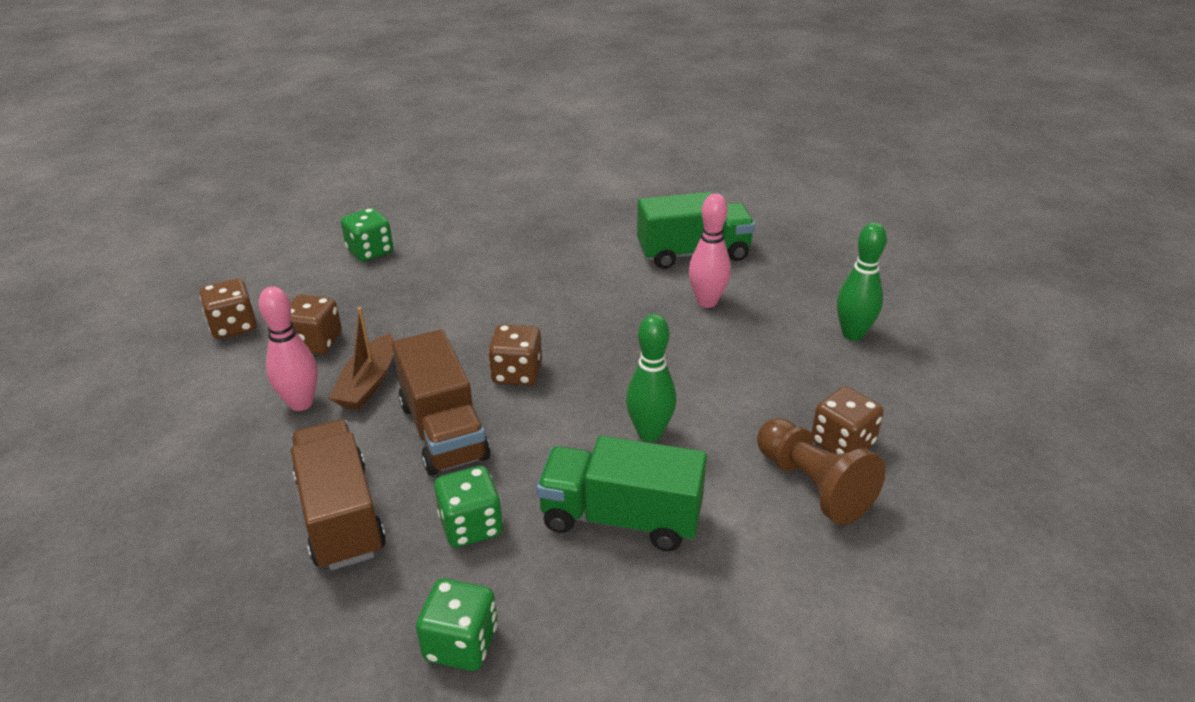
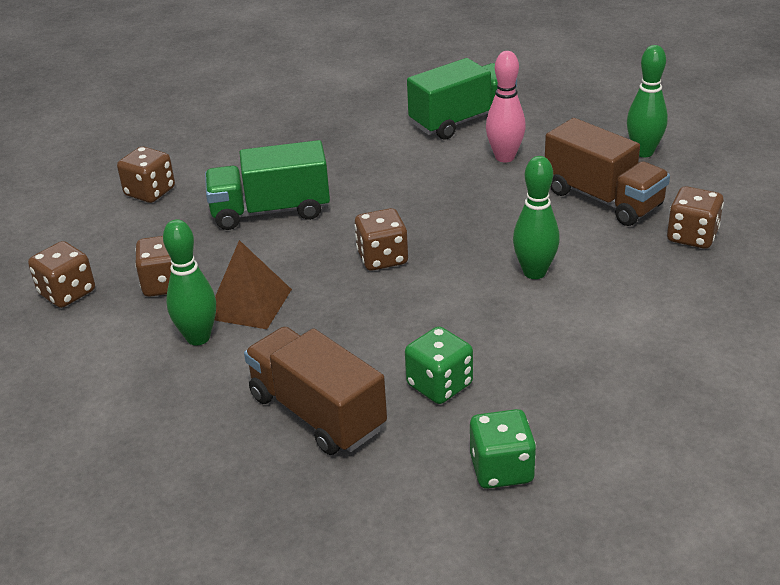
camera: 20 degrees left, 0 degrees up
pink bowling pin [258,286,318,411] -> green bowling pin [163,219,216,346]
brown boat [329,307,394,410] -> brown pyramid [215,240,292,329]
green dice [341,208,393,262] -> brown dice [117,146,175,203]
brown truck [392,329,490,476] -> brown truck moved to [545,118,670,226]
green truck [536,436,707,551] -> green truck moved to [205,140,330,230]
brown pawn [757,418,886,525] -> none

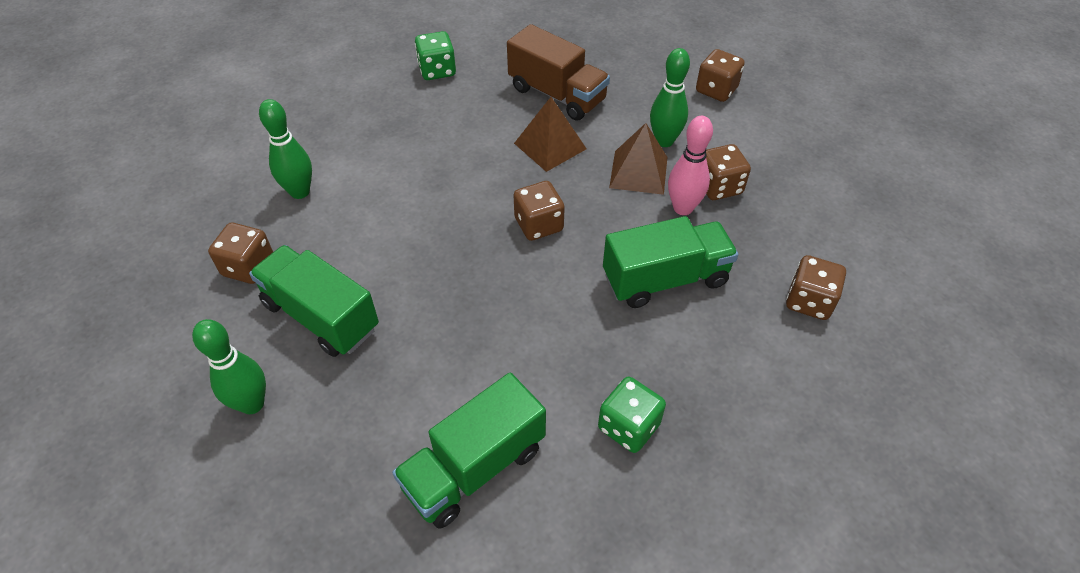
camera: 170 degrees right, 15 degrees up
brown dice [28,241,95,308] -> brown dice moved to [696,49,745,102]
green dice [405,326,473,404] -> green dice moved to [598,377,666,453]
pink bowling pin [486,51,526,162] -> pink bowling pin moved to [668,116,713,215]
green bowling pin [513,156,560,279] -> green bowling pin moved to [259,99,312,199]
brown truck [545,118,670,226] -> green truck [249,245,379,357]
none -> brown pyramid [514,97,587,172]

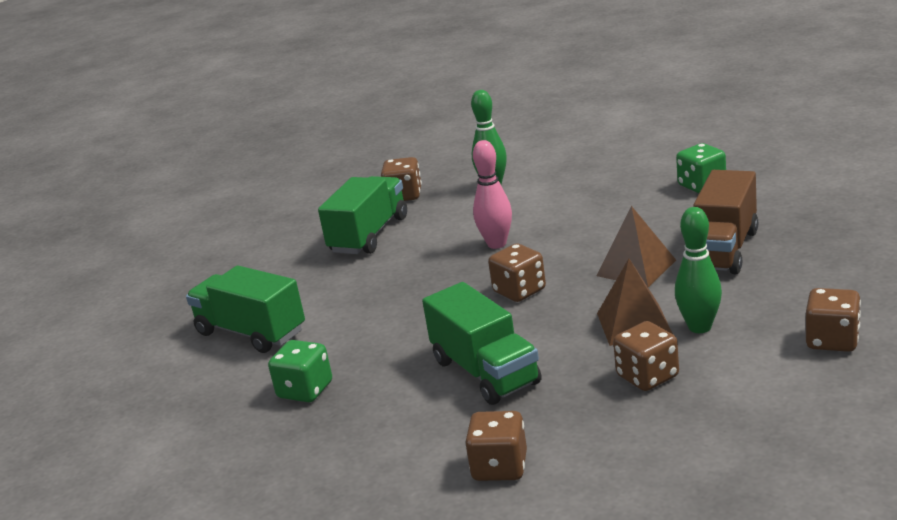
camera: 80 degrees right, 25 degrees down
green bowling pin [192,319,266,414] -> none
pink bowling pin [668,116,713,215] -> pink bowling pin moved to [473,140,512,249]

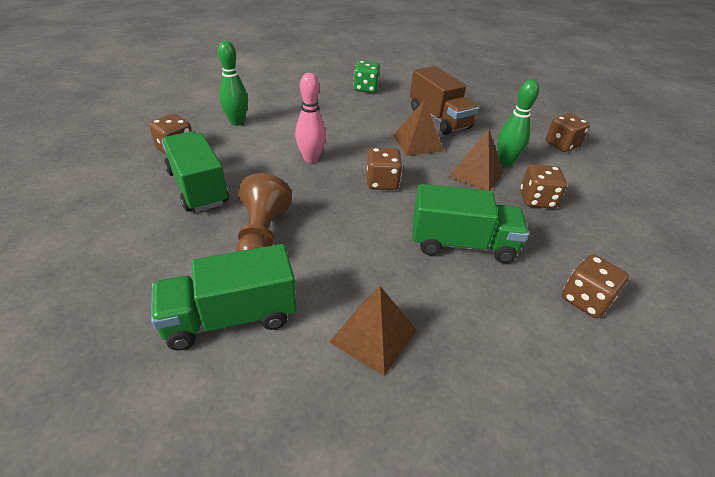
camera: 60 degrees left, 15 degrees up
green dice [268,340,332,402] -> brown pyramid [329,286,416,376]
none -> brown pawn [236,173,292,252]

